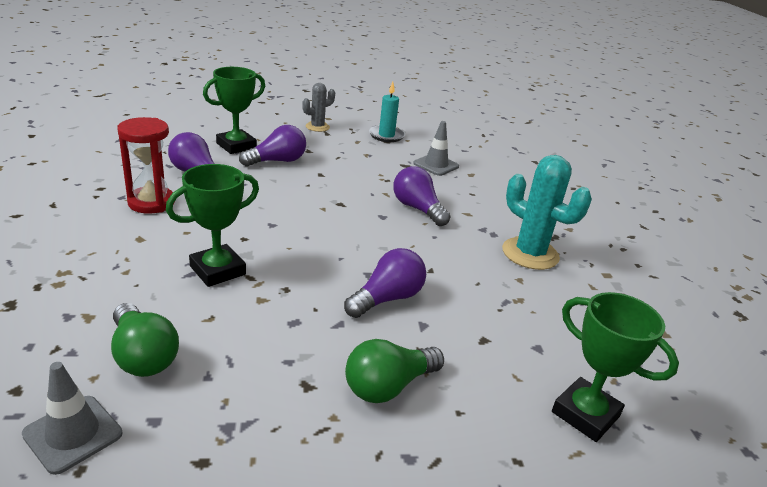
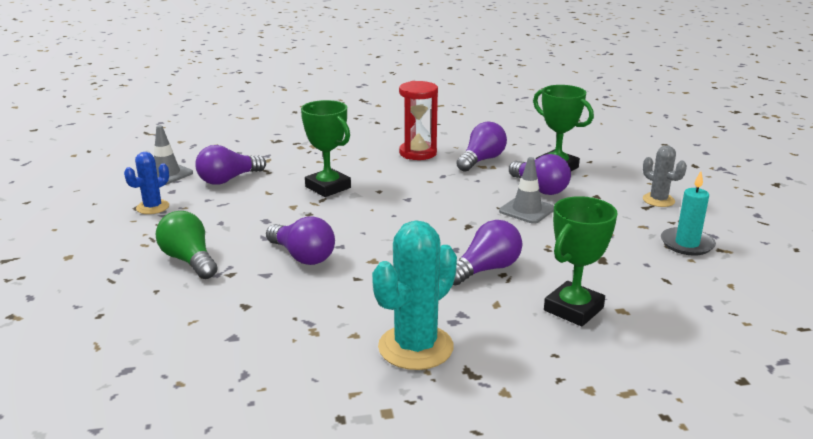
camera: 90 degrees right, 5 degrees down
green light bulb [111,303,179,377] -> purple light bulb [195,145,266,185]
grey traffic cone [413,121,459,176] -> grey traffic cone moved to [499,157,554,224]
green trophy [552,292,679,442] -> green trophy moved to [544,196,618,326]
none -> blue cactus [124,152,169,214]

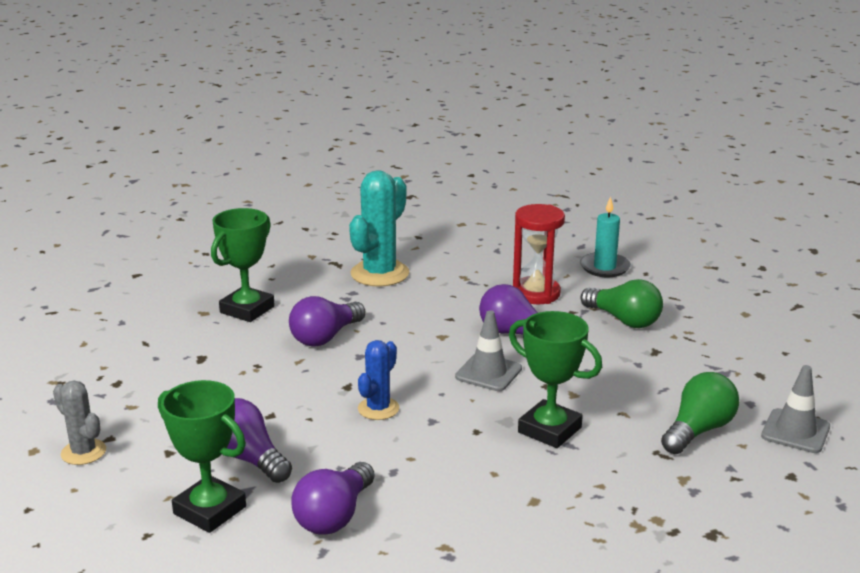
camera: 170 degrees right, 0 degrees up
blue cactus [124,152,169,214] -> blue cactus moved to [358,340,400,420]
purple light bulb [195,145,266,185] -> green light bulb [661,372,739,454]
red hourglass [399,81,438,160] -> red hourglass moved to [513,204,565,304]
grey traffic cone [499,157,554,224] -> grey traffic cone moved to [455,310,522,391]
turquoise candle [661,171,716,256] -> turquoise candle moved to [580,196,631,277]

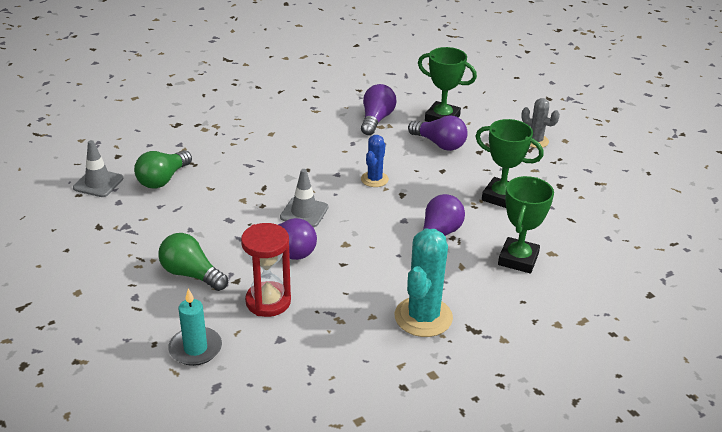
camera: 170 degrees right, 10 degrees up
green trophy [509,311,602,448] -> green trophy moved to [475,119,544,208]

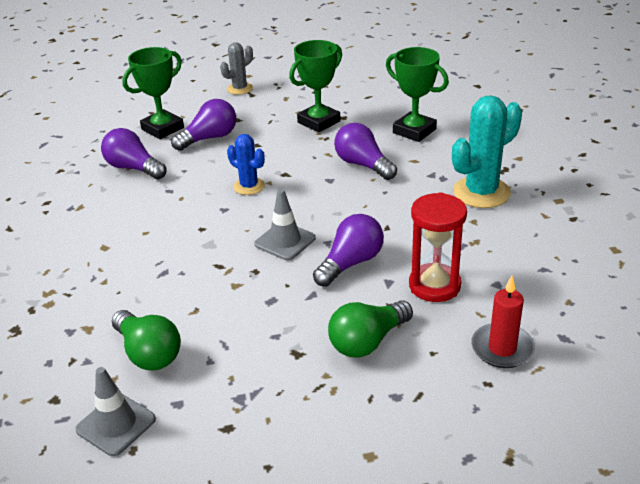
camera: 70 degrees left, 0 degrees up
turquoise candle [168,288,222,366] -> red candle [471,276,535,368]
turquoise cactus [395,229,453,337] -> turquoise cactus turned 75 degrees counterclockwise [452,95,522,208]

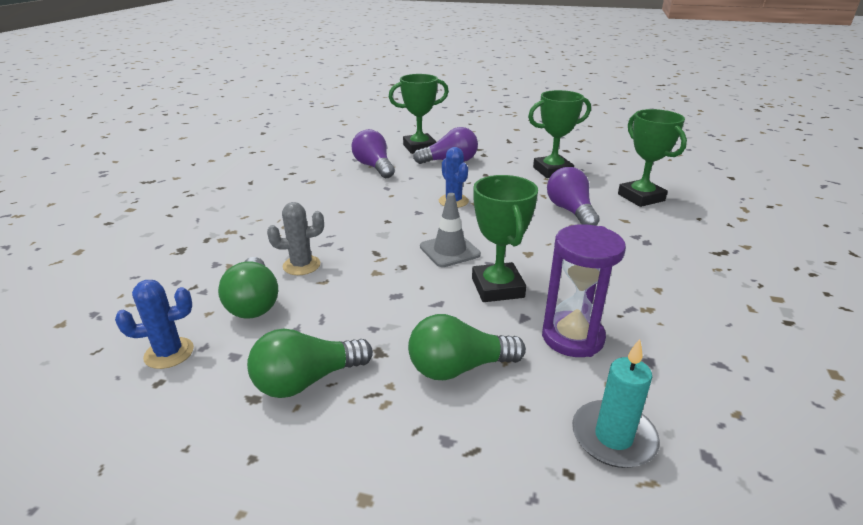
camera: 25 degrees right, 5 degrees down
grey traffic cone [75,367,156,456] -> blue cactus [115,280,194,369]
grey cactus [220,42,253,95] -> grey cactus moved to [267,202,324,275]
purple light bulb [313,214,384,287] -> green trophy [472,175,538,302]
red hourglass [409,192,467,302] -> purple hourglass [542,224,626,357]
turquoise cactus [452,95,522,208] -> none
red candle [471,276,535,368] -> turquoise candle [572,339,660,468]
none -> green light bulb [247,328,373,398]

